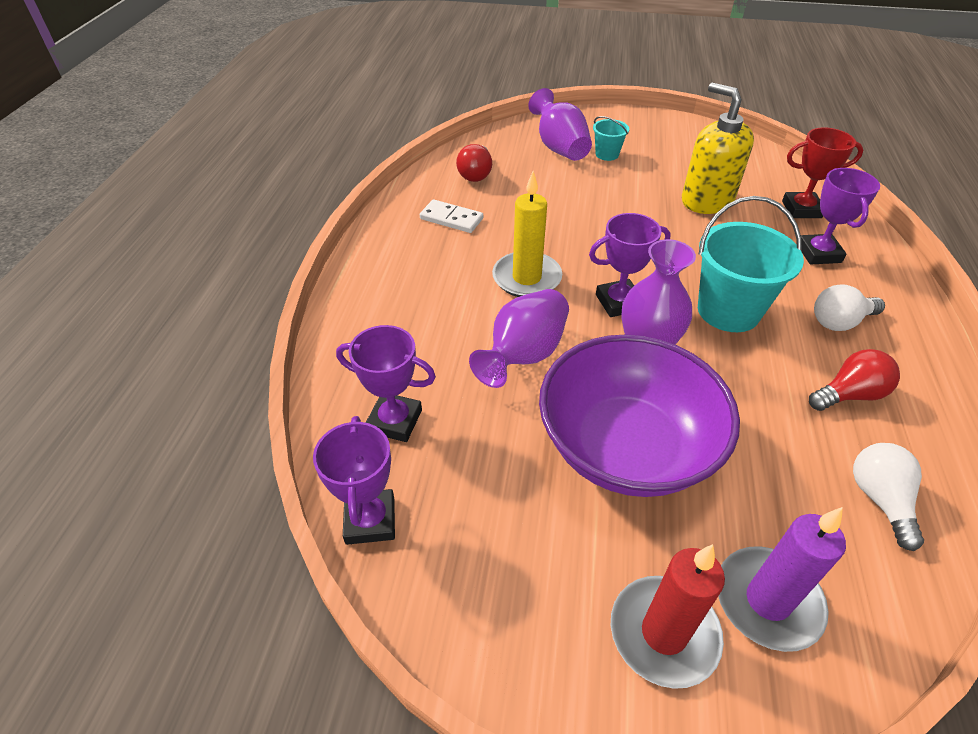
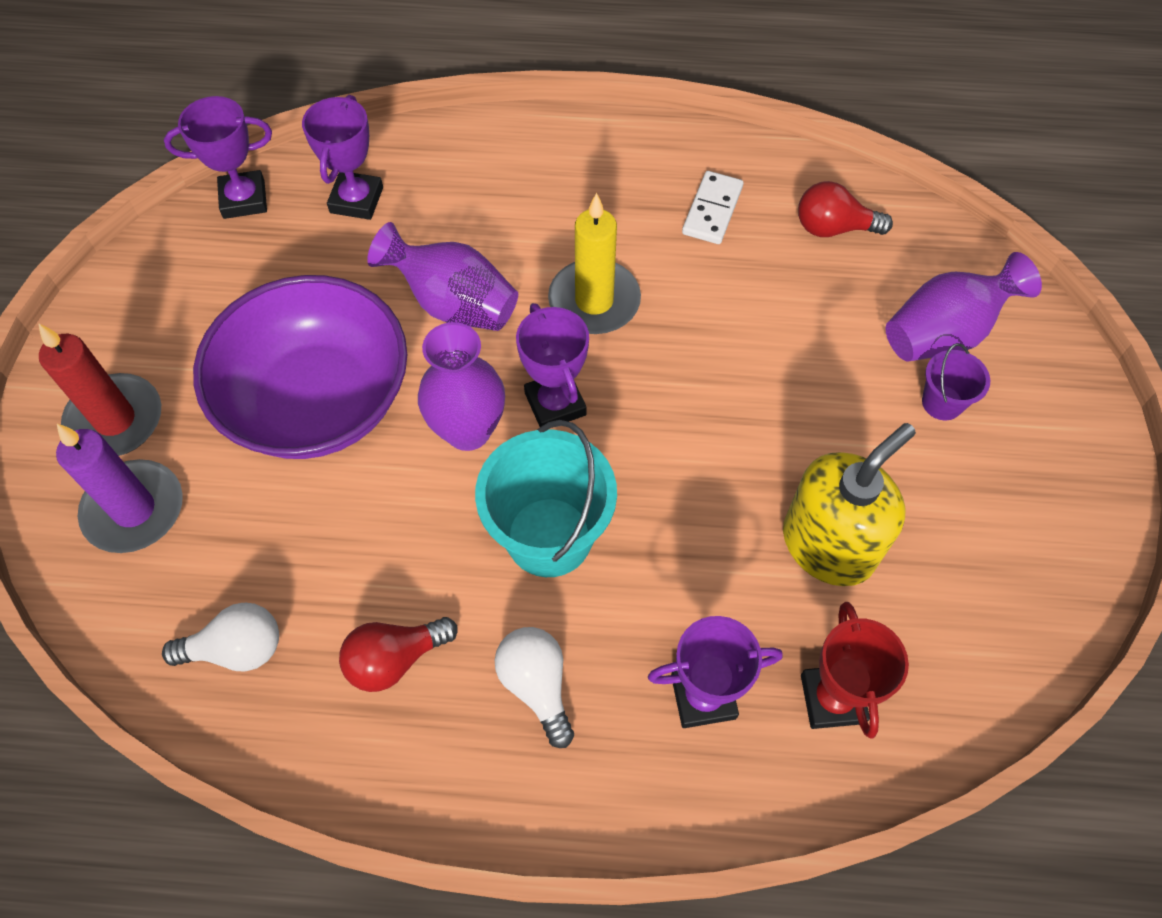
camera: 85 degrees right, 15 degrees up
turquoise bucket [593,116,629,161] -> purple bucket [922,343,990,420]
red light bulb [809,349,900,411] -> red light bulb turned 90 degrees clockwise [339,617,458,692]

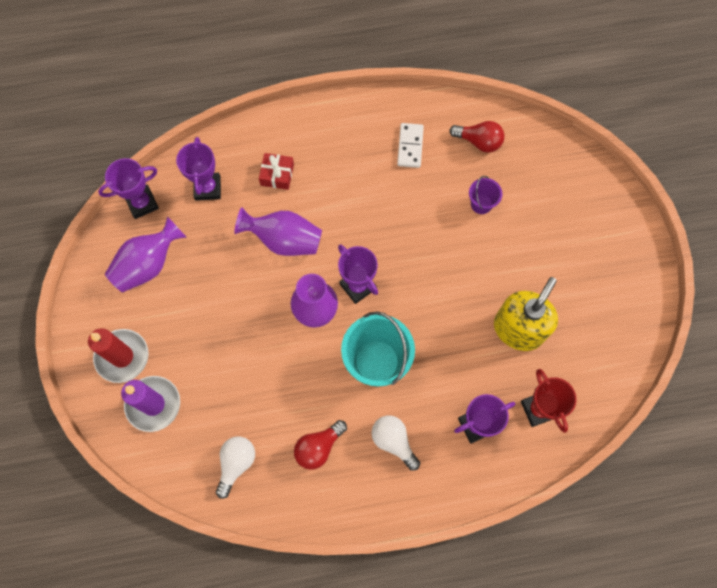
camera: 15 degrees left, 10 degrees up
white light bulb [162,603,279,671] -> white light bulb turned 45 degrees counterclockwise [216,437,255,499]
purple bowl [193,275,407,459] -> none
yellow candle [548,193,641,334] -> none
red light bulb [798,181,893,237] -> red light bulb turned 150 degrees counterclockwise [450,121,505,153]
purple vase [886,252,1042,362] -> purple vase moved to [105,217,186,293]
purple bucket [922,343,990,420] -> purple bucket moved to [469,176,502,214]
none -> red gift [259,153,294,190]

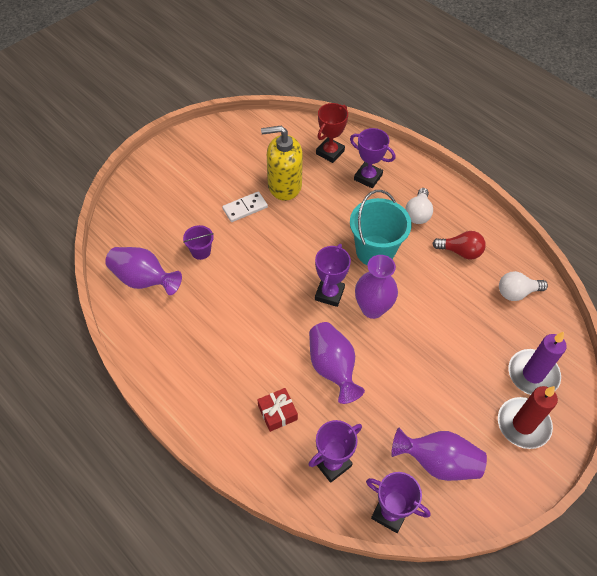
camera: 125 degrees left, 15 degrees down
white domino [397,123,424,168] -> white domino moved to [222,191,268,222]
red light bulb [450,121,505,153] -> purple vase [105,247,182,295]

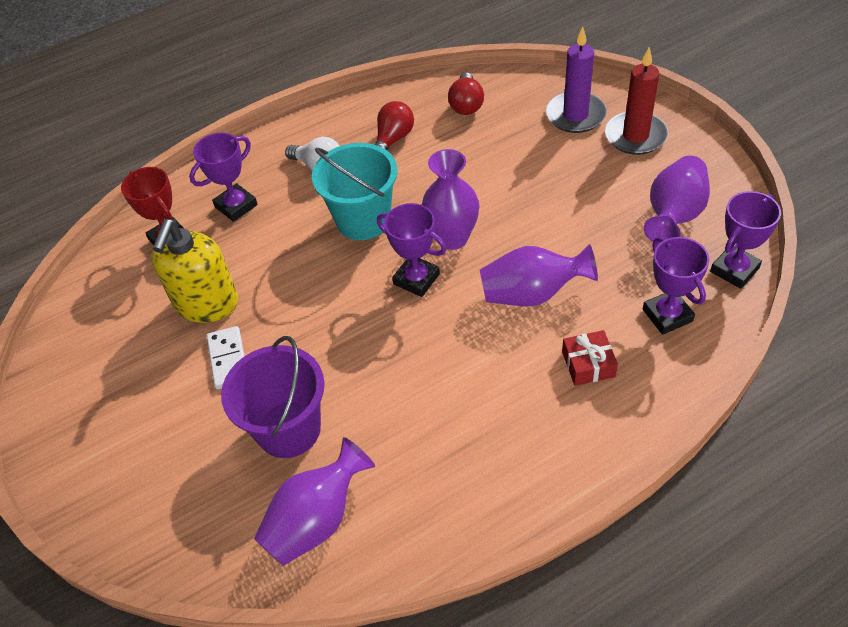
camera: 70 degrees left, 5 degrees down
purple bucket [183,225,214,260] -> purple bucket [221,336,324,458], size x1.99
white light bulb [499,271,548,301] -> red light bulb [448,72,484,115]

